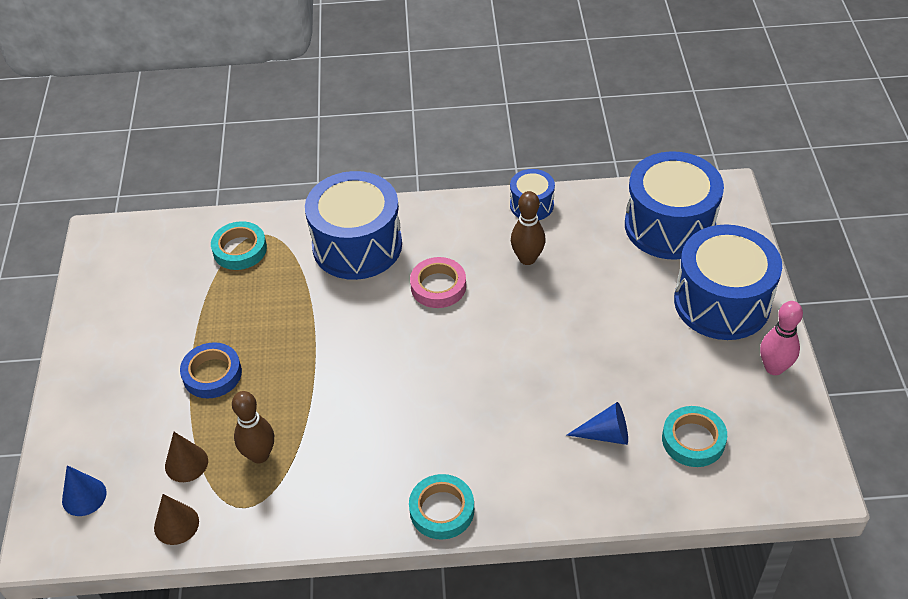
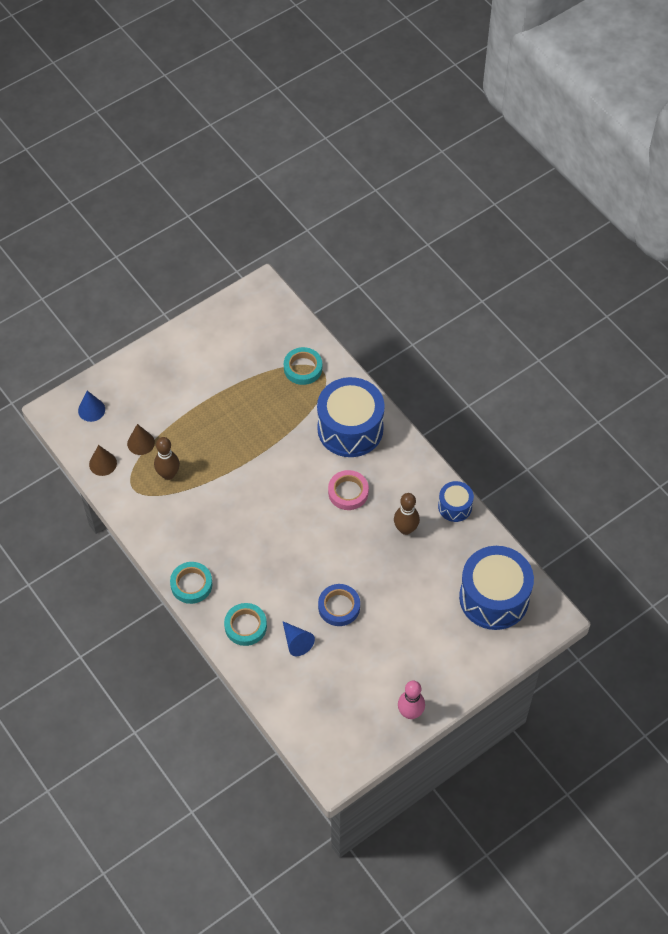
camera: 55 degrees right, 10 degrees up
blue tape [180,342,242,398] -> blue tape moved to [318,584,360,626]
turquoise tape [662,406,727,467] -> turquoise tape moved to [224,603,267,646]
blue drum [674,224,782,340] -> none

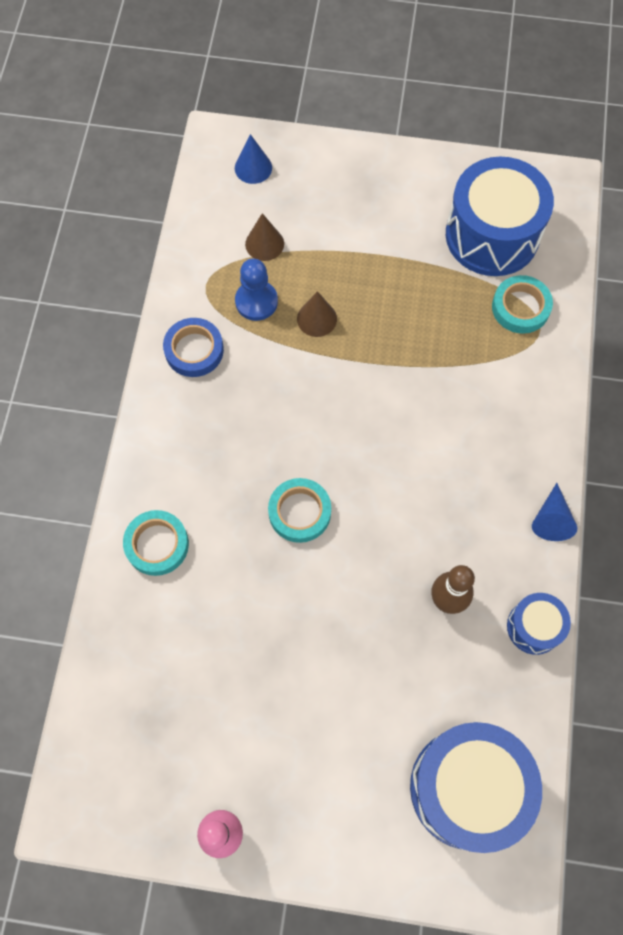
camera: 45 degrees right, 10 degrees up
brown cone [89,445,117,476] -> brown cone moved to [297,291,337,337]
brown bowling pin [154,437,180,480] -> blue pawn [235,259,278,321]
turquoise tape [170,562,212,604] -> turquoise tape moved to [268,478,331,543]
blue cone [283,622,315,656] -> blue cone moved to [532,483,577,541]
blue drum [317,377,385,457] -> blue drum moved to [446,157,554,276]
blue tape [318,584,360,626] -> blue tape moved to [163,318,224,377]
pink tape [328,470,369,510] -> none

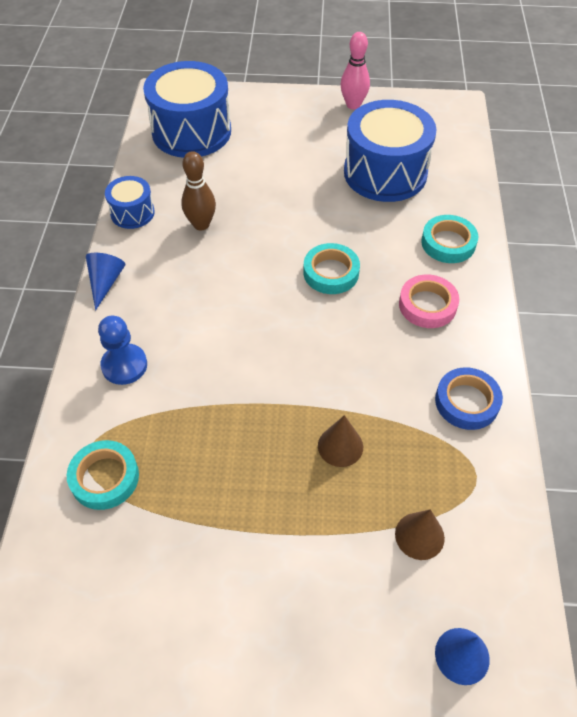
camera: 175 degrees right, 15 degrees down
blue pawn [235,259,278,321] -> blue pawn moved to [98,316,147,385]
blue drum [446,157,554,276] -> blue drum moved to [344,100,437,202]
none -> pink tape [399,274,459,328]

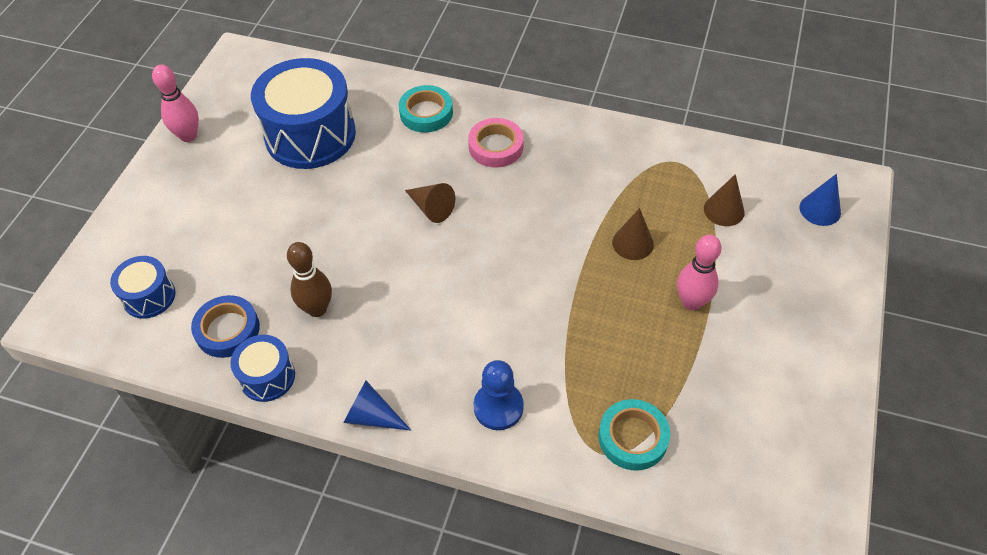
camera: 75 degrees left, 0 degrees up
blue drum [143,61,231,158] -> blue drum [110,256,176,318], size x0.50
turquoise tape [303,243,360,294] -> brown cone [405,183,455,223]
blue tape [435,367,503,430] -> blue tape moved to [191,295,260,358]
none -> pink bowling pin [677,235,722,311]

